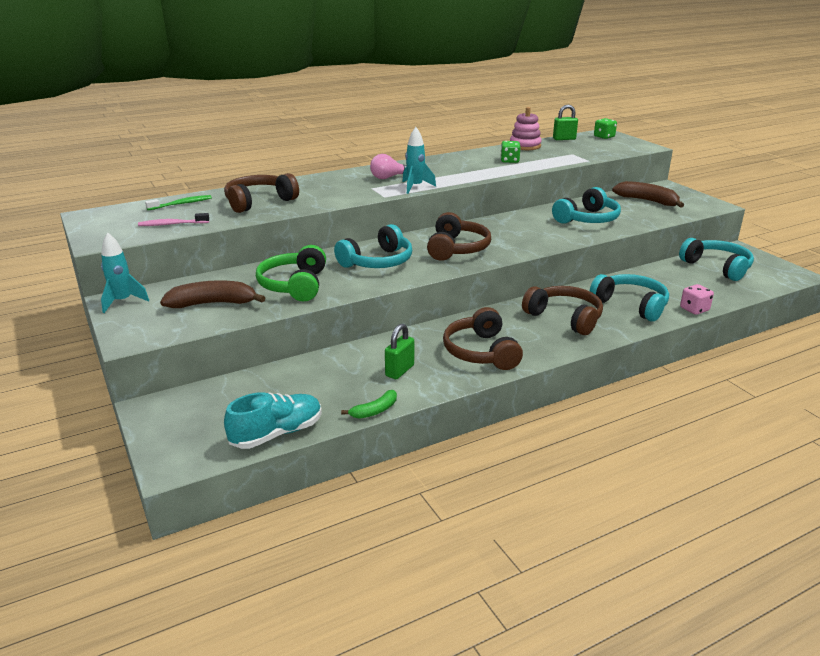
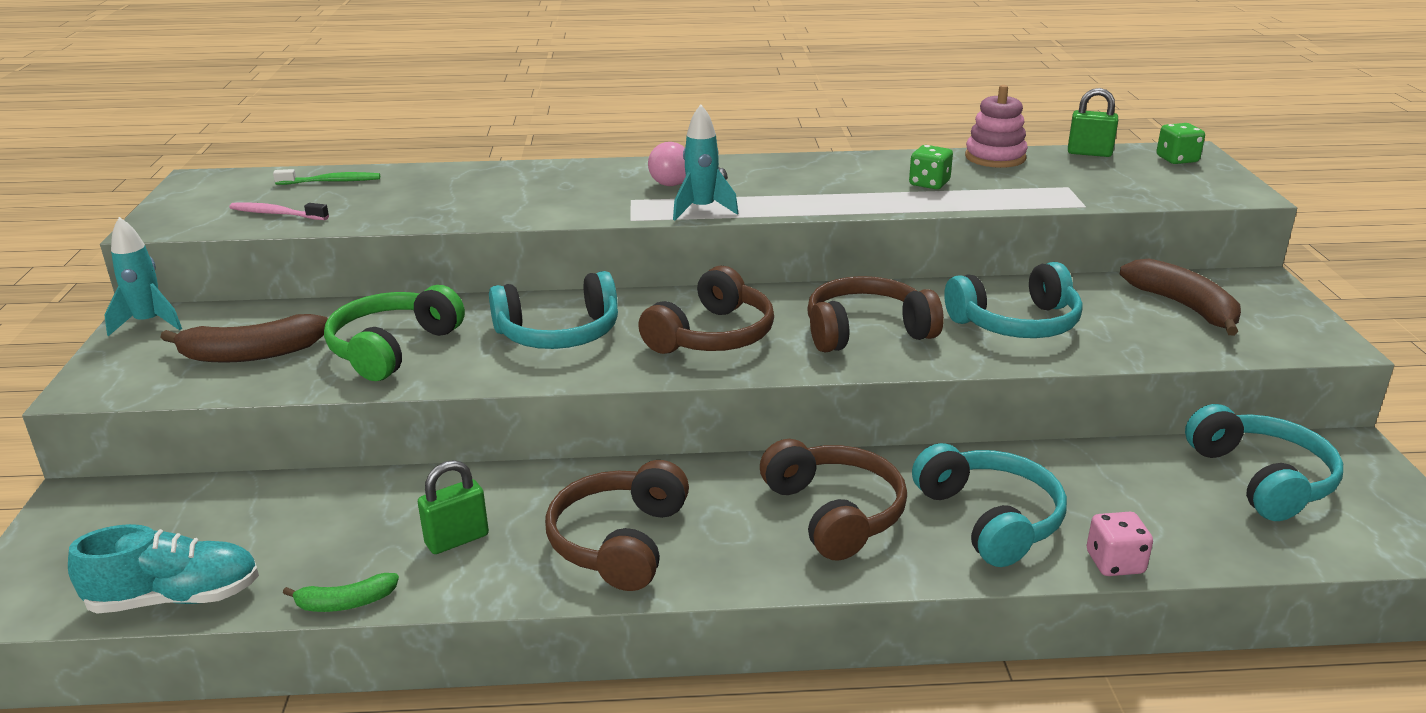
camera: 25 degrees right, 0 degrees up
brown banana [160,280,265,308] -> brown banana turned 150 degrees clockwise [160,314,328,363]
brown headphones [224,173,299,213] -> brown headphones moved to [807,276,944,352]

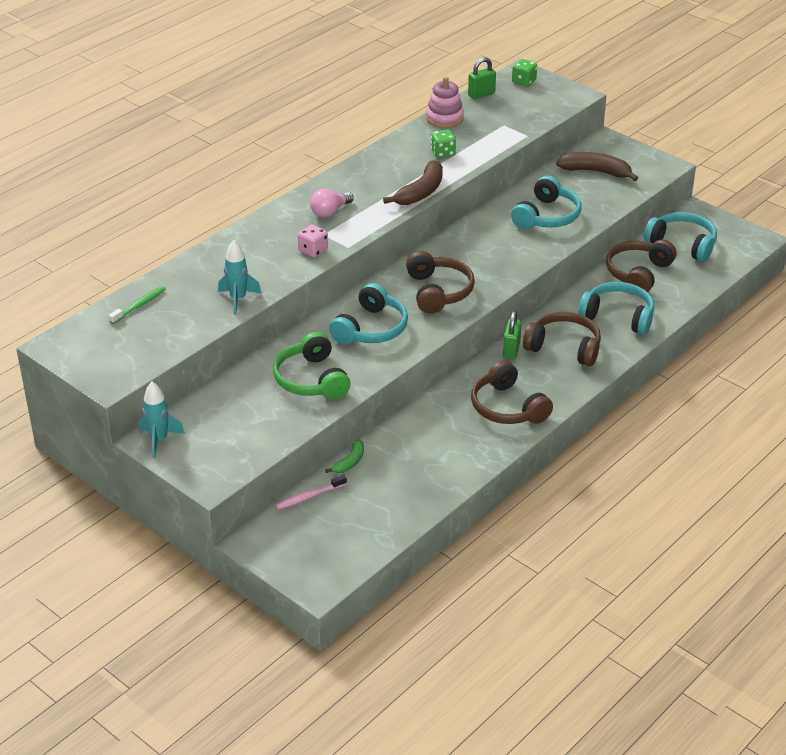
camera: 45 degrees left, 10 degrees up
turquoise shoe [68,524,259,614] -> none
brown banana [160,314,328,363] -> brown banana moved to [383,160,443,205]
pink toothbrush [229,202,329,220] -> pink toothbrush moved to [276,474,347,510]
green banana [283,573,399,612] -> green banana moved to [325,439,364,473]
green padlock [418,460,489,554] -> green padlock moved to [503,311,522,359]
turquoise rocket [673,104,739,220] -> turquoise rocket moved to [218,240,261,315]
brown headphones [807,276,944,352] -> brown headphones moved to [606,240,676,292]
pink dice [1087,512,1153,576] -> pink dice moved to [298,224,328,257]

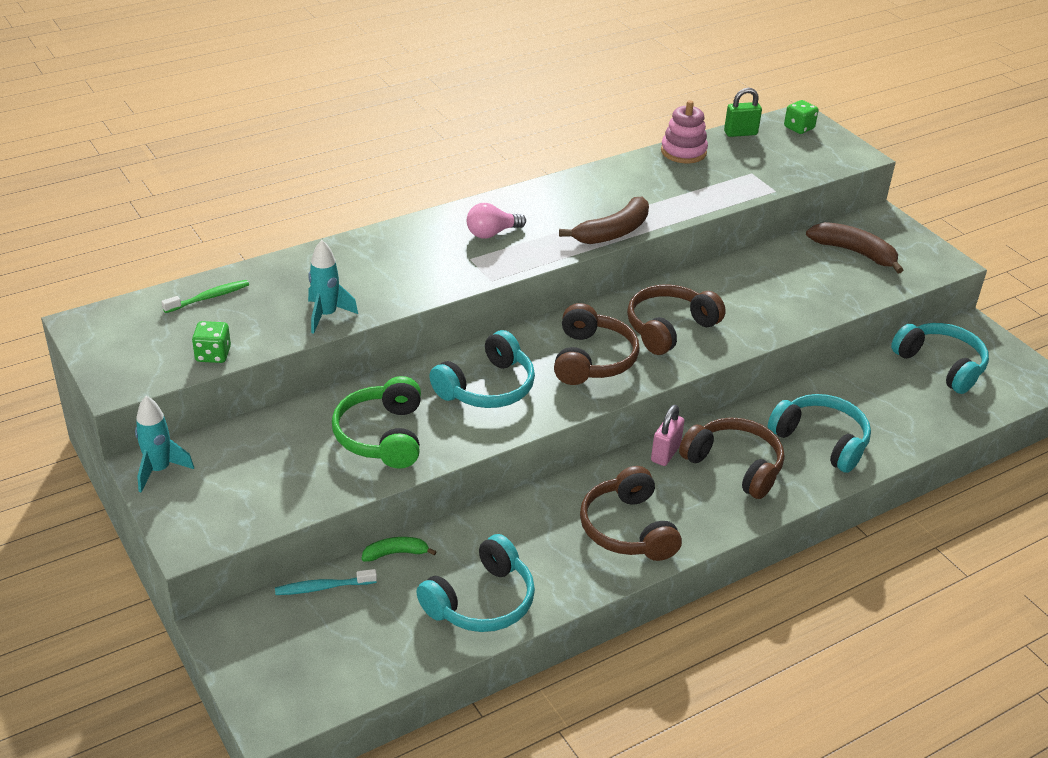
camera: 15 degrees right, 0 degrees up
pink toothbrush [276,474,347,510] -> turquoise toothbrush [275,569,377,595]
pink dice [298,224,328,257] -> none
green banana [325,439,364,473] -> green banana turned 150 degrees counterclockwise [362,537,437,562]
green dice [431,129,456,158] -> green dice moved to [192,321,231,363]
green padlock [503,311,522,359] -> pink padlock [651,405,685,466]
turquoise headphones [511,175,581,229] -> turquoise headphones moved to [416,534,535,632]
brown headphones [606,240,676,292] -> brown headphones moved to [627,285,726,355]

